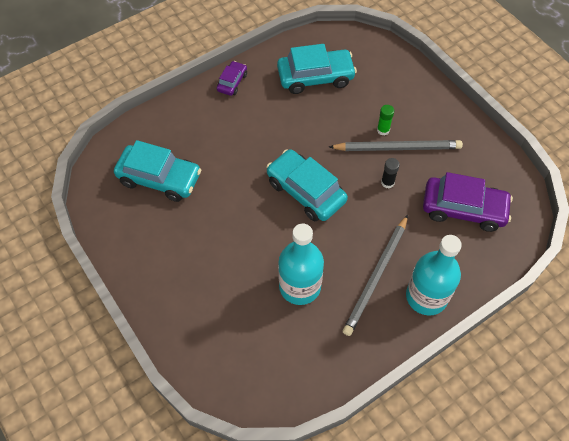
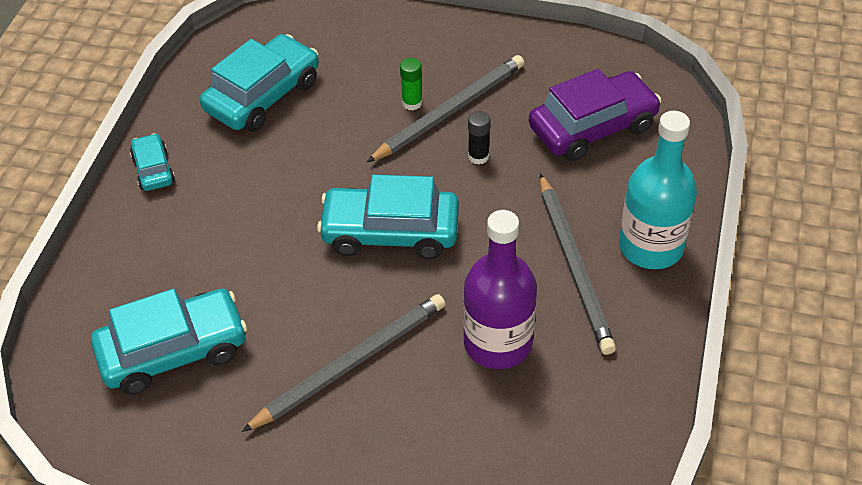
camera: 40 degrees left, 10 degrees down
purple car [217,61,247,96] -> turquoise car [130,133,175,191]
turquoise bottle [278,223,324,305] -> purple bottle [463,210,537,369]
none -> grey pencil [242,294,445,432]

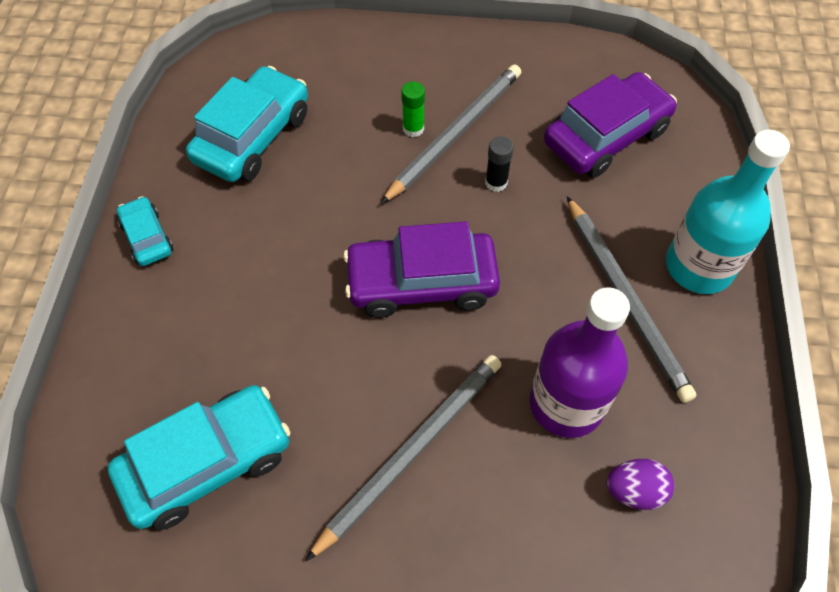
camera: 10 degrees left, 10 degrees up
turquoise car [317,175,459,259] -> purple car [343,221,500,318]
none -> purple egg [607,459,674,510]

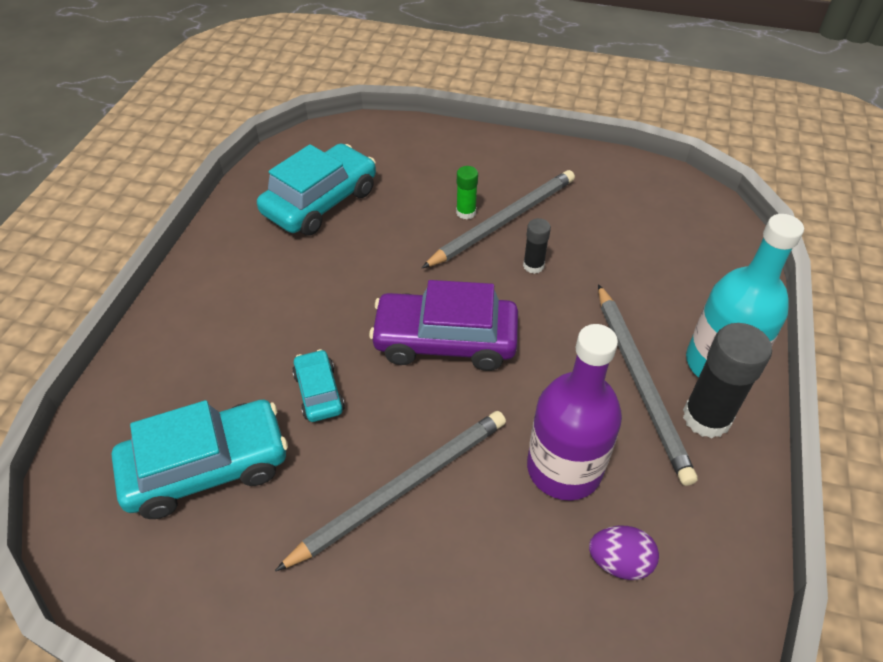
camera: 10 degrees right, 10 degrees down
turquoise car [117,196,173,266] -> turquoise car moved to [292,349,345,422]
purple car [544,72,677,178] -> none
none -> black glue stick [683,323,772,438]

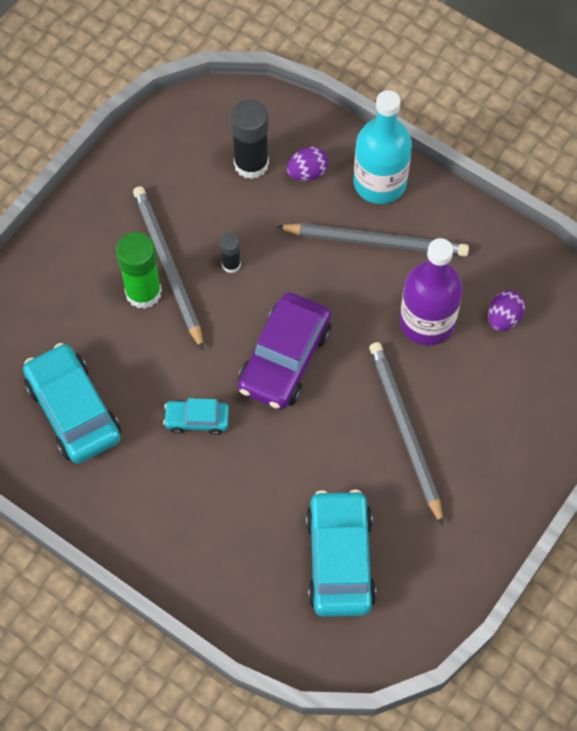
camera: 70 degrees left, 15 degrees up
turquoise car [292,349,345,422] -> turquoise car moved to [163,398,229,435]
green glue stick [456,166,478,219] -> green glue stick [116,232,162,309], size x1.89
black glue stick [683,323,772,438] -> black glue stick moved to [231,100,269,179]
none -> purple egg [287,147,328,181]

